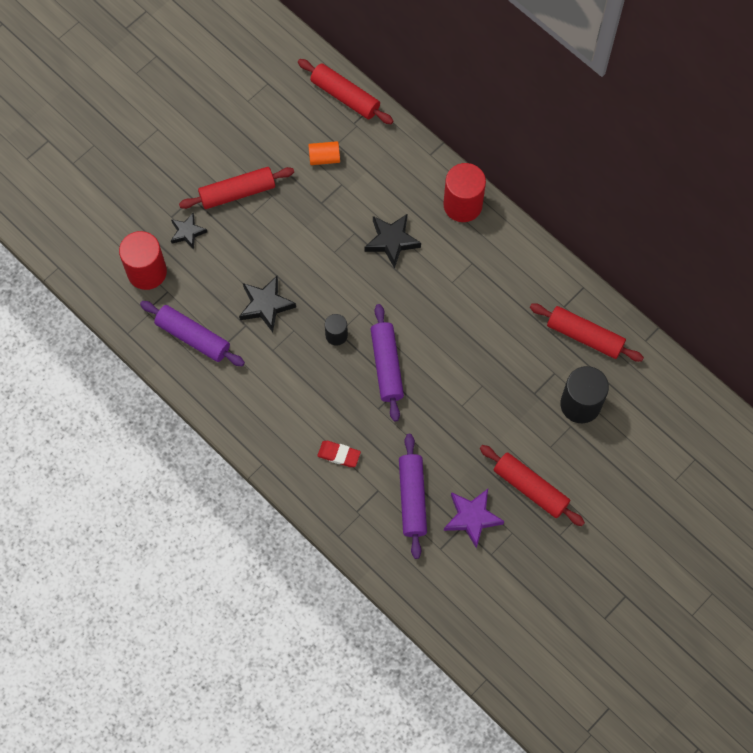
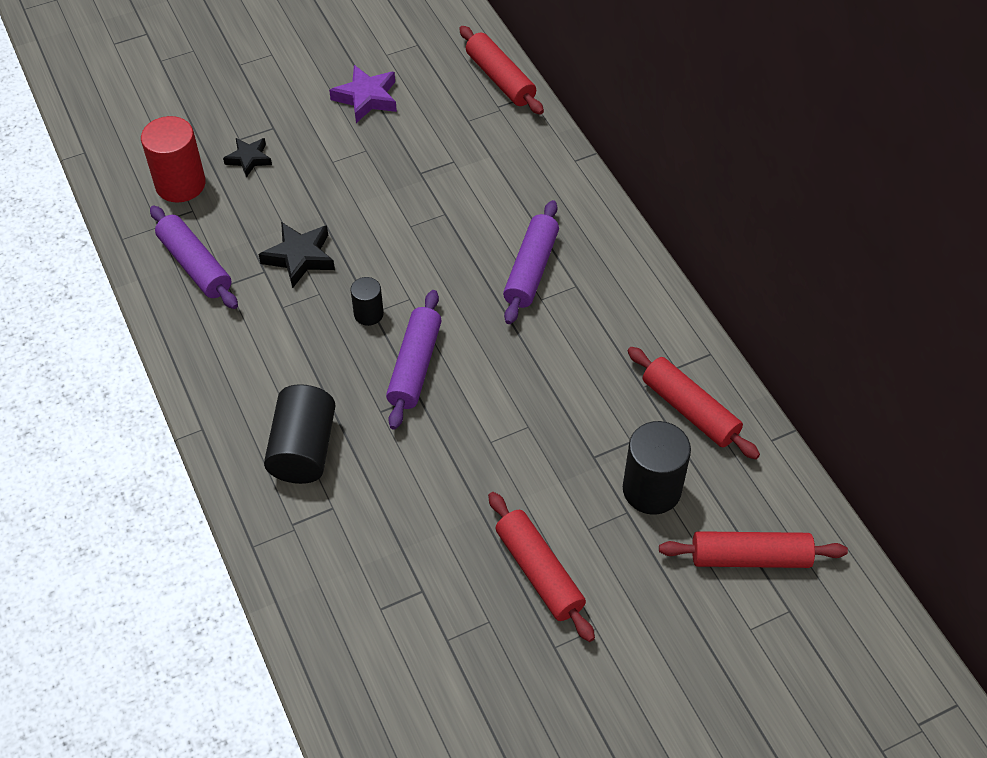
camera: 20 degrees right, 15 degrees down
red rolling pin [179,167,294,209] -> red rolling pin moved to [659,531,848,568]
orange cylinder [308,141,340,165] -> none
red eraser [317,441,361,467] -> black cylinder [264,384,335,484]
black star [364,213,421,269] -> none
purple rolling pin [399,434,427,559] -> purple rolling pin moved to [503,200,559,324]
red cylinder [443,163,486,222] -> none
purple star [444,489,504,549] -> purple star moved to [329,65,397,123]

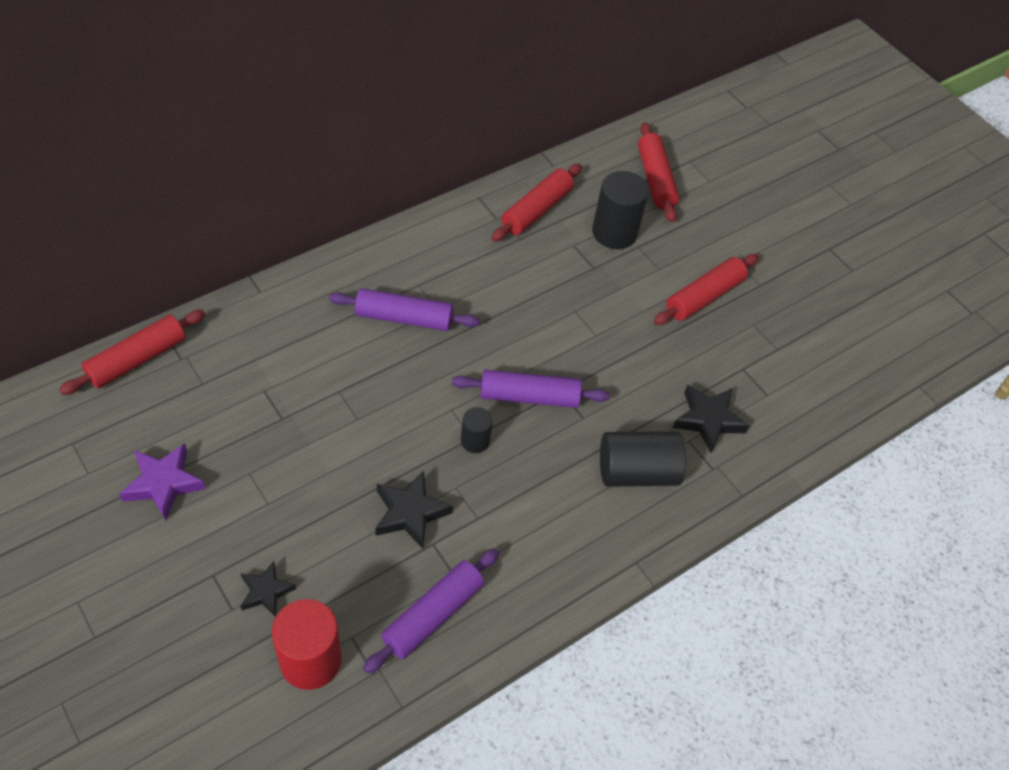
camera: 105 degrees left, 0 degrees up
none -> black star [673,385,750,453]

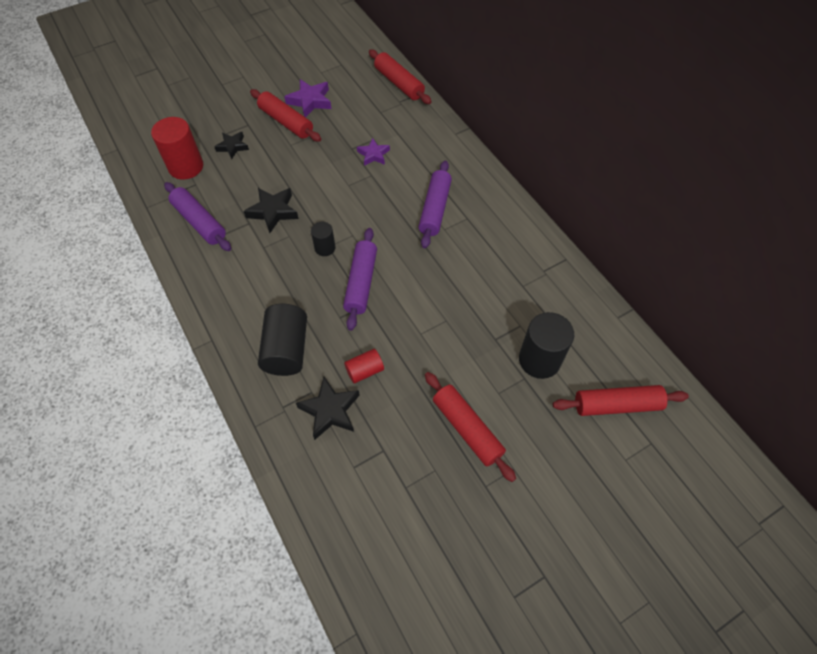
camera: 100 degrees right, 5 degrees up
red rolling pin [492,164,582,242] -> red rolling pin moved to [250,89,321,142]
none -> red cylinder [344,349,384,383]
none -> purple star [357,138,390,166]

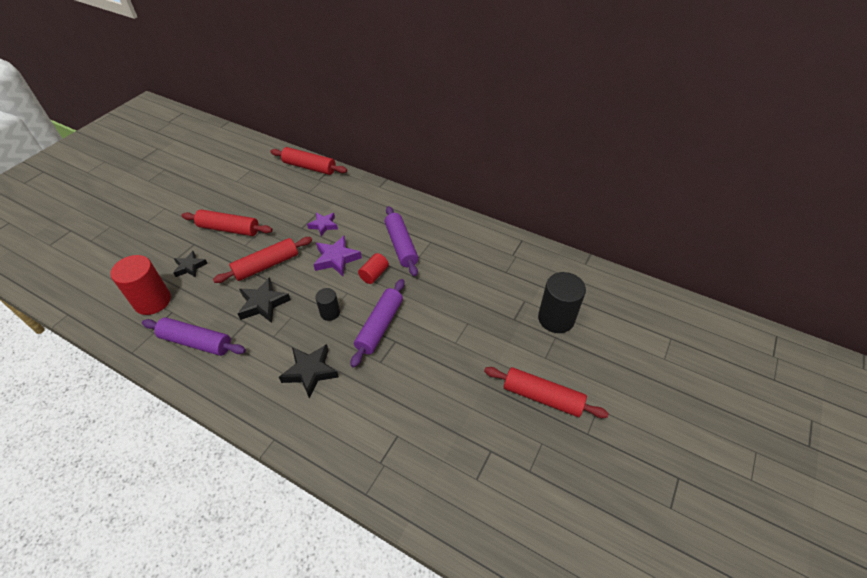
camera: 30 degrees left, 10 degrees down
black cylinder [258,304,307,376] -> none
purple star [284,79,331,117] -> purple star moved to [313,235,362,276]
black star [296,377,360,440] -> black star moved to [279,344,339,398]
purple rolling pin [343,228,377,331] -> purple rolling pin turned 45 degrees clockwise [350,279,405,368]
red cylinder [344,349,384,383] -> red cylinder moved to [358,253,389,284]
red rolling pin [553,385,689,416] -> red rolling pin moved to [213,237,312,283]

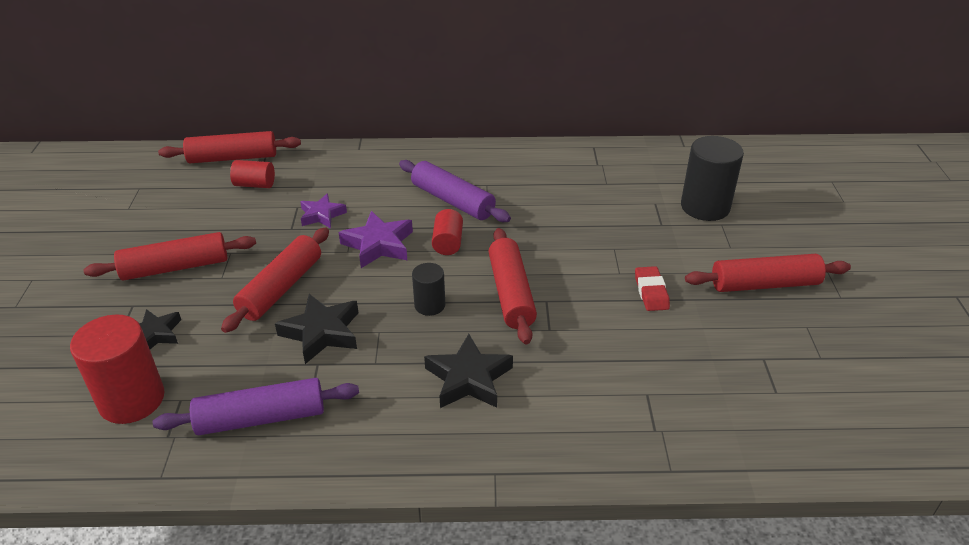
camera: 30 degrees left, 10 degrees down
purple rolling pin [350,279,405,368] -> red rolling pin [489,228,537,344]
none -> red cylinder [230,160,275,188]
none -> red eraser [635,266,670,311]

